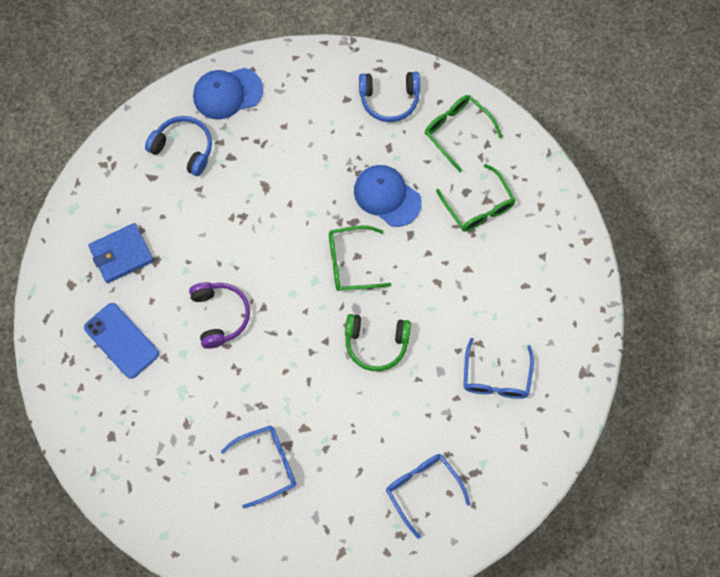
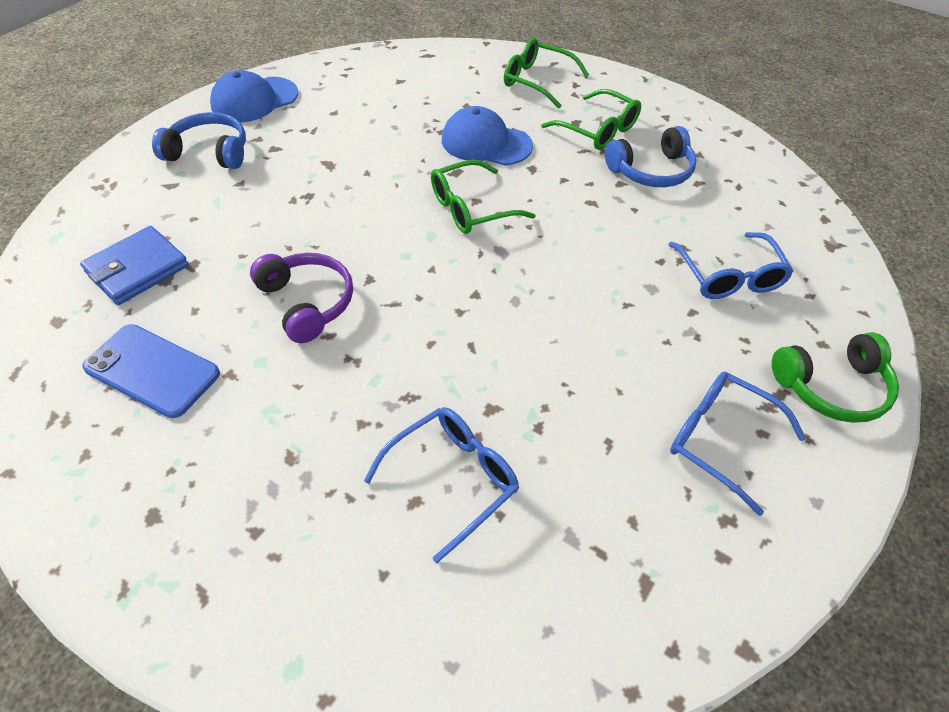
camera: 20 degrees left, 20 degrees down
green headphones [345,314,411,371] -> green headphones moved to [772,332,899,423]
blue headphones [359,72,420,122] -> blue headphones moved to [605,126,697,187]

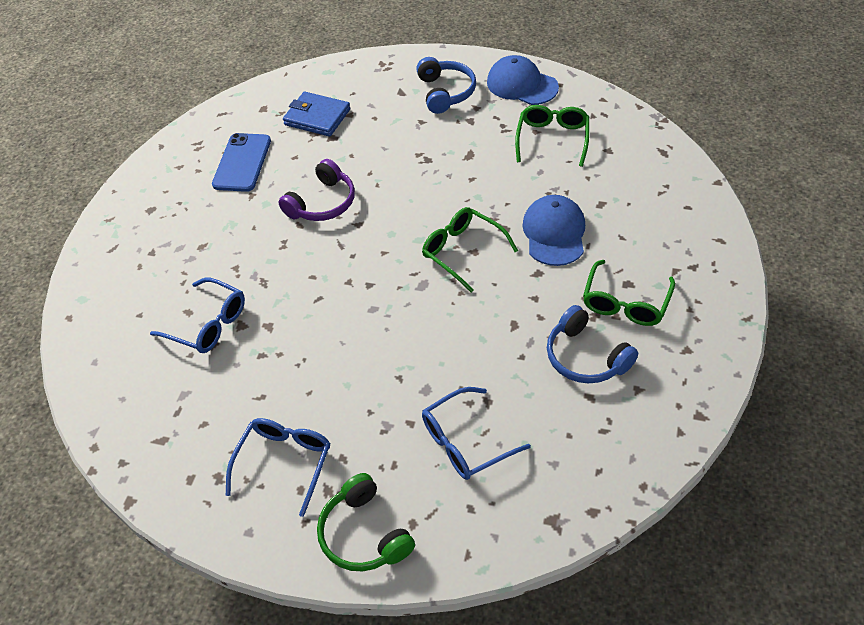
camera: 75 degrees right, 0 degrees up
green glasses [504,38,589,108] -> green glasses moved to [515,105,589,167]

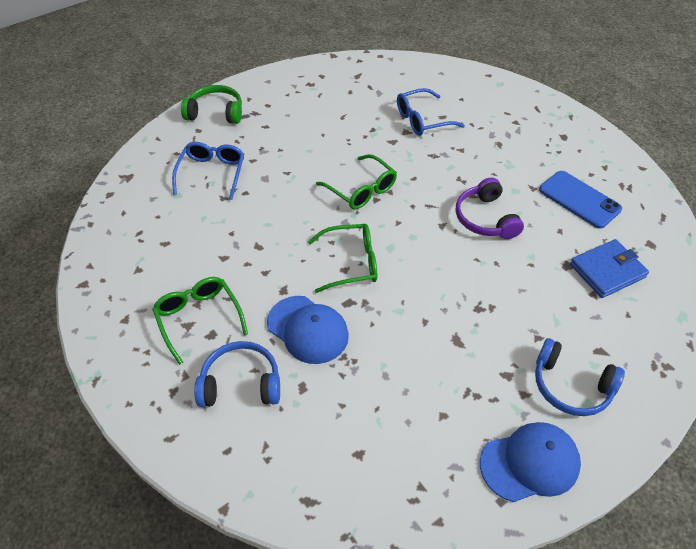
camera: 125 degrees right, 0 degrees up
blue glasses [226,418,330,517] -> none
green glasses [515,105,589,167] -> green glasses moved to [316,154,397,210]
blue headphones [547,305,638,383] -> blue headphones moved to [194,341,280,407]

